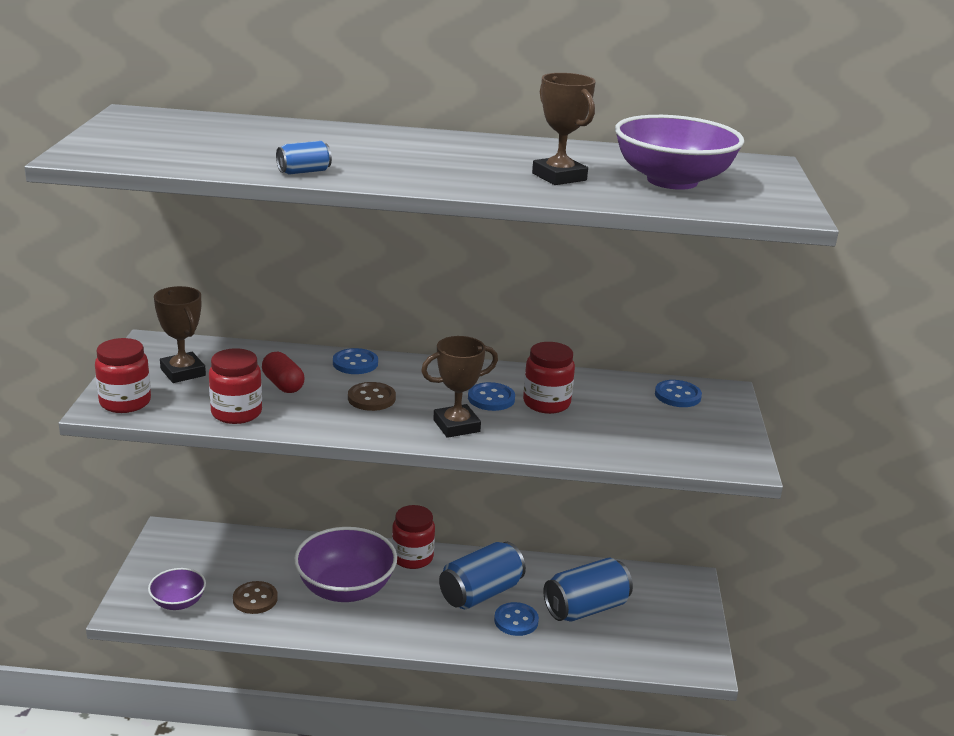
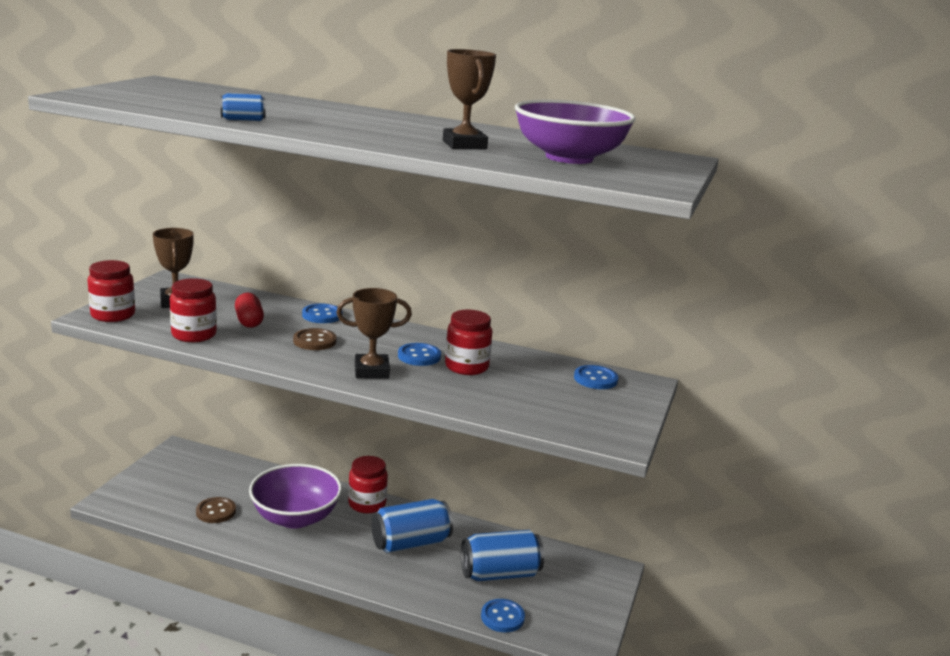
camera: 15 degrees right, 5 degrees down
purple bowl [148,568,206,610] -> none
blue button [494,602,539,636] -> blue button moved to [481,599,525,632]

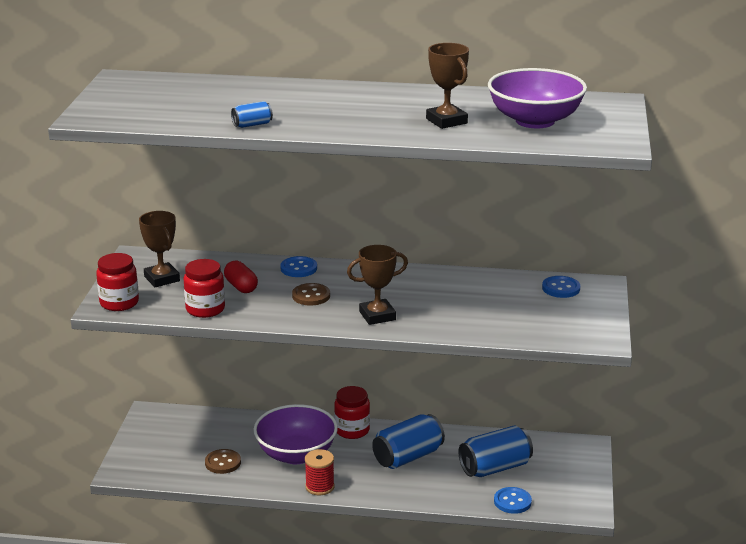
camera: 10 degrees left, 5 degrees up
blue button [398,343,441,366] -> none
red jar [445,310,492,375] -> none
none -> red spool [305,449,334,495]

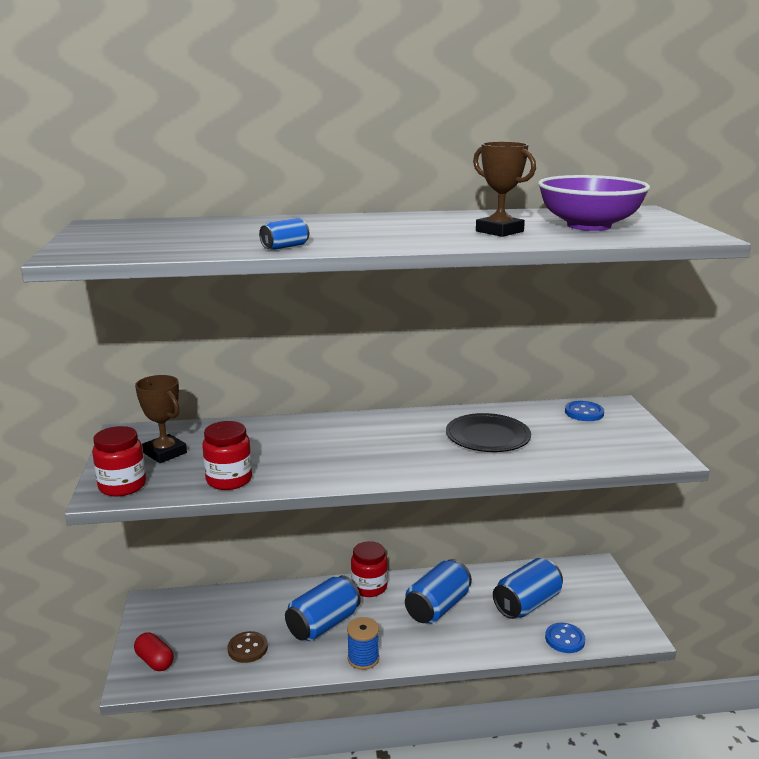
camera: 15 degrees left, 5 degrees down
red capsule [224,260,258,293] -> red capsule moved to [134,632,174,671]
purple bowl [253,404,338,464] -> blue can [285,575,361,641]
blue button [280,256,317,277] -> none
brown button [292,283,330,306] -> none
red spool [305,449,334,495] -> blue spool [347,617,379,670]
brown trophy [347,245,408,325] -> none
none -> black plate [446,413,531,452]

